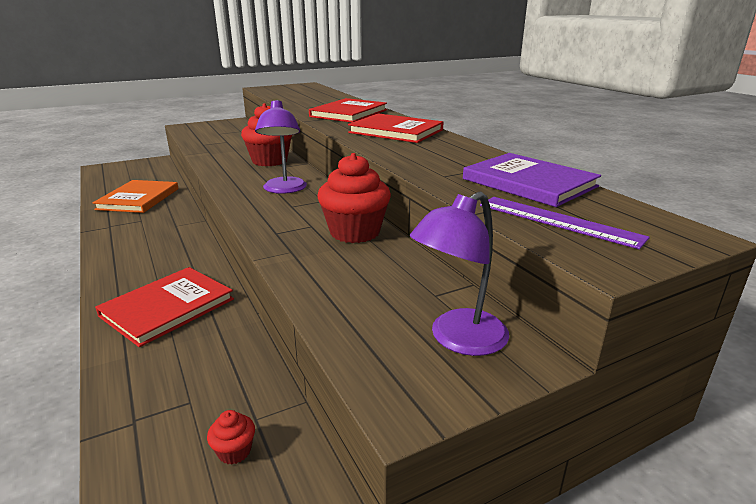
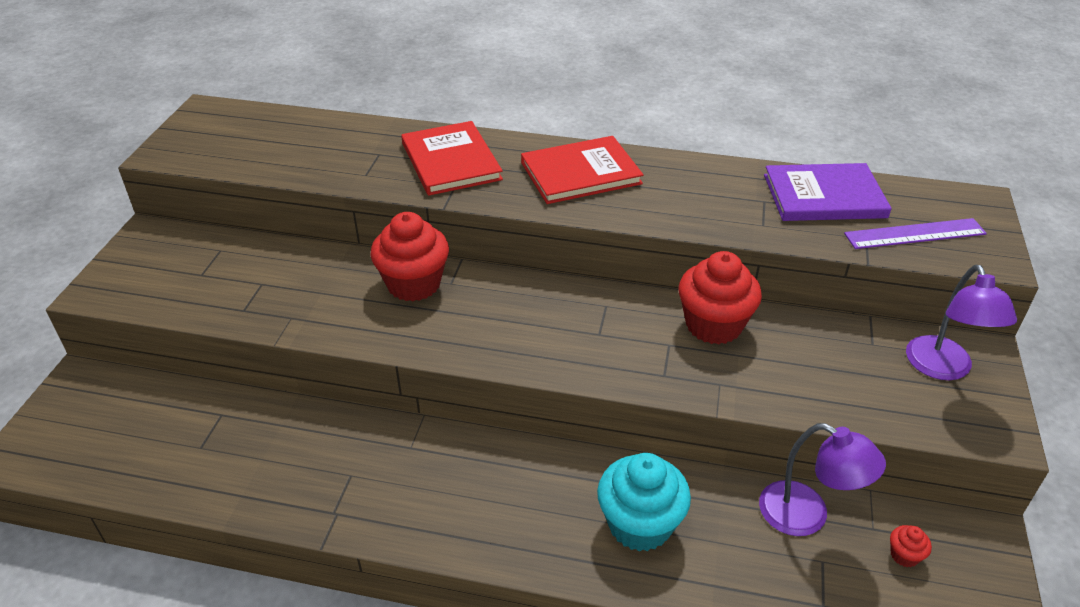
camera: 50 degrees left, 15 degrees up
orange book [93,180,179,213] -> none
red book [95,267,234,347] -> turquoise cupcake [597,453,691,552]
purple lamp [255,100,307,194] -> purple lamp moved to [759,423,886,536]

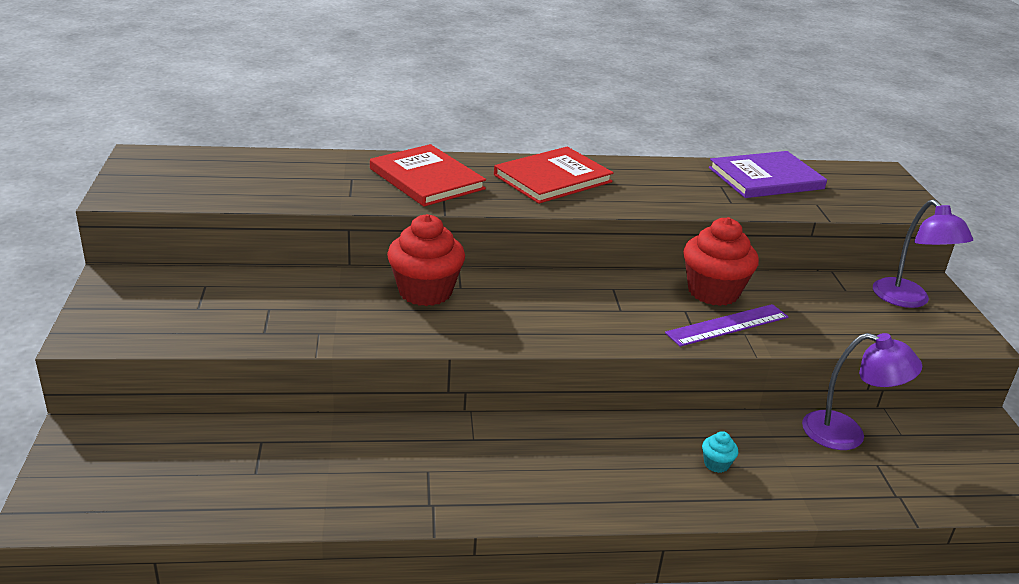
camera: 20 degrees left, 10 degrees down
turquoise cupcake [597,453,691,552] -> turquoise cupcake [702,431,739,473], size x0.42
purple ruler [844,218,987,249] -> purple ruler moved to [665,304,788,347]
red cupcake [890,525,932,567] -> none

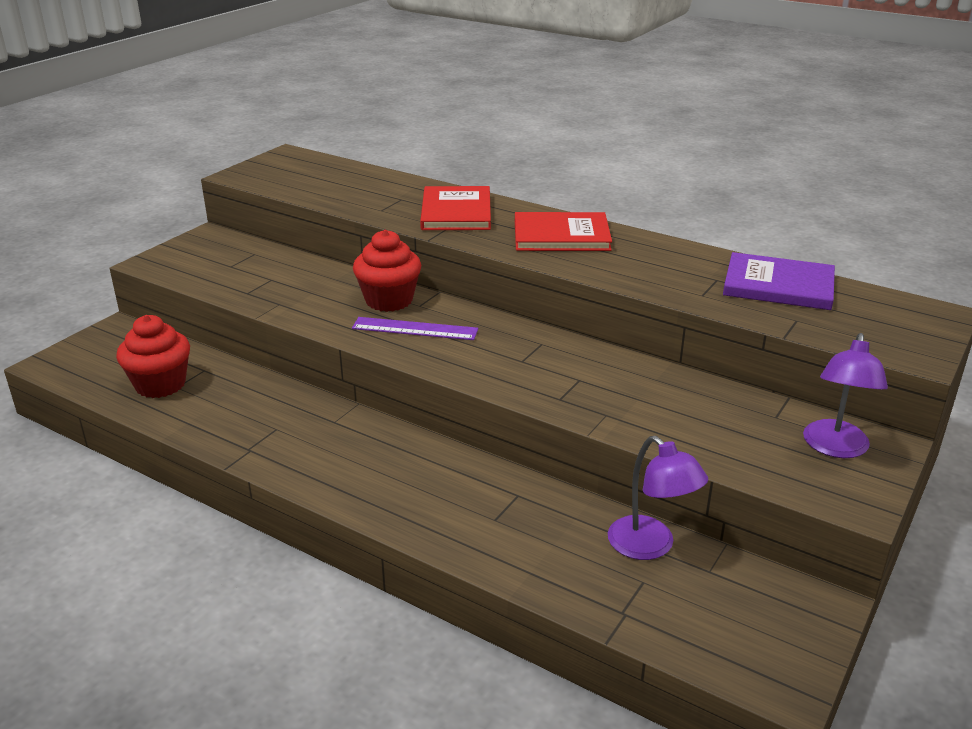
camera: 40 degrees right, 0 degrees up
purple ruler [665,304,788,347] -> purple ruler moved to [352,317,478,340]
red cupcake [683,217,759,306] -> red cupcake moved to [116,315,190,398]
turquoise cupcake [702,431,739,473] -> none

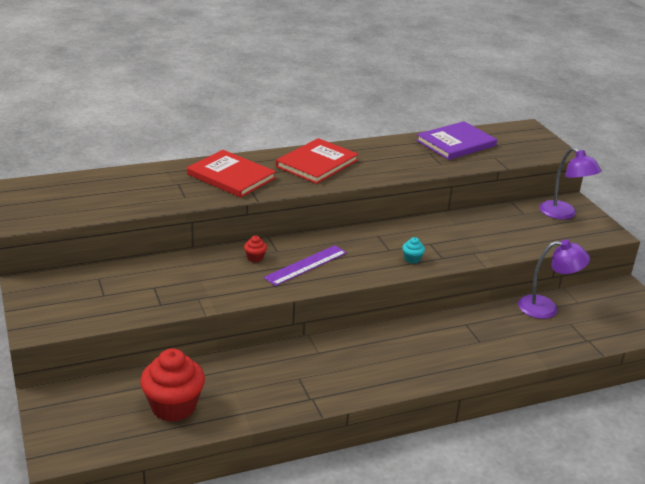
camera: 55 degrees left, 0 degrees up
red cupcake [353,230,421,312] -> red cupcake [244,236,267,262], size x0.42
none -> turquoise cupcake [402,237,425,264]

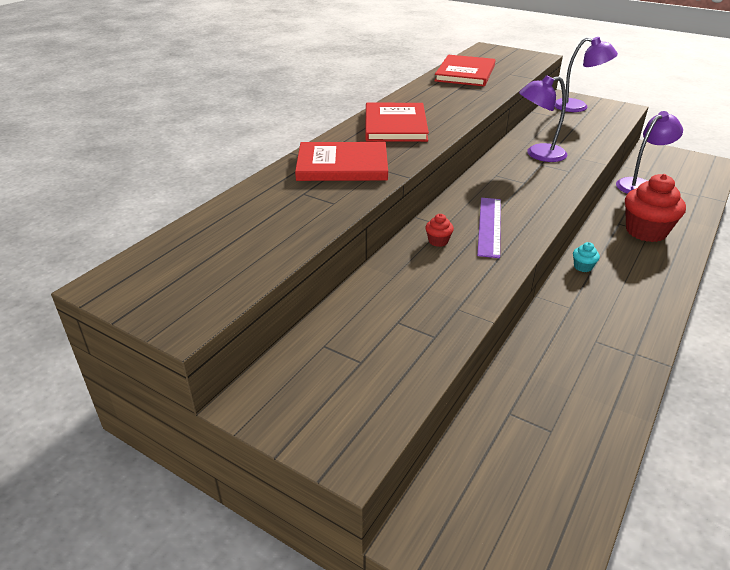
camera: 35 degrees left, 5 degrees up
red cupcake [140,348,205,422] -> red cupcake moved to [625,174,686,242]
turquoise cupcake [402,237,425,264] -> turquoise cupcake moved to [573,242,600,272]
purple book [416,121,497,160] -> red book [434,55,495,86]
none -> purple lamp [519,75,567,162]

